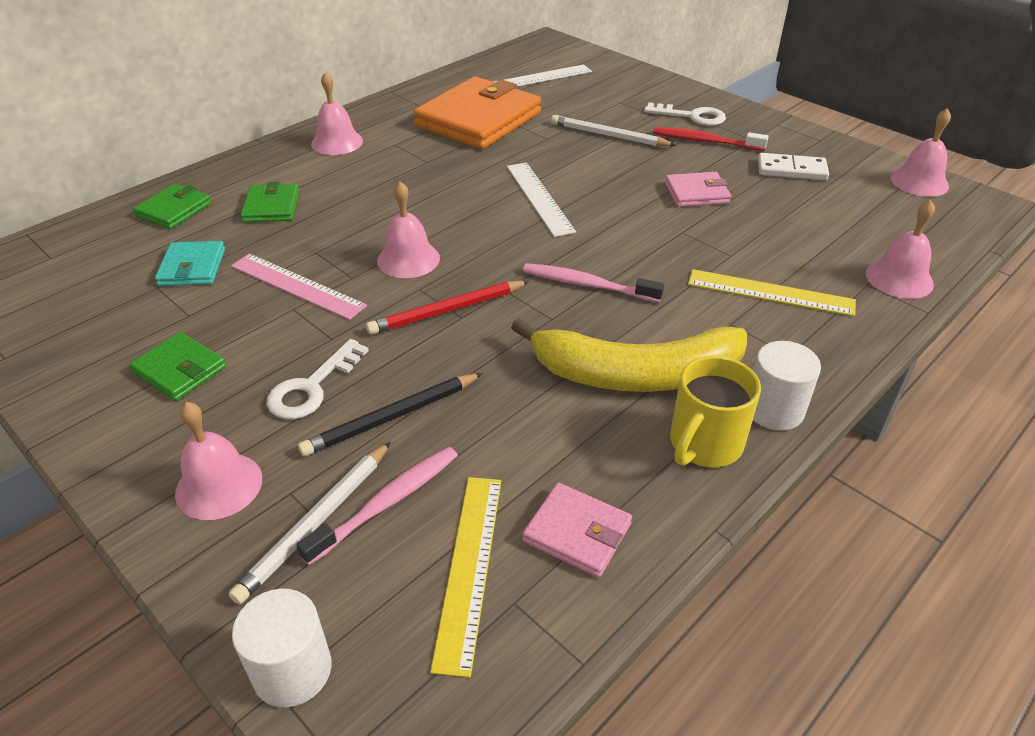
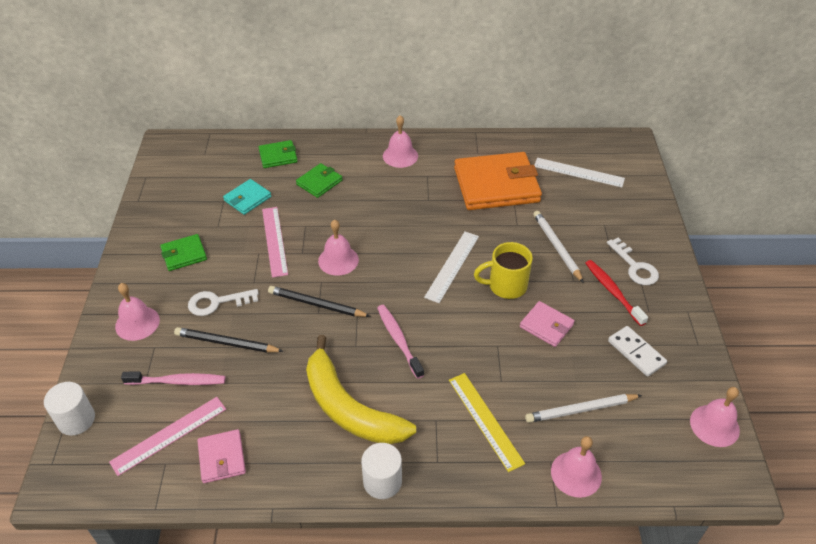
camera: 45 degrees right, 5 degrees up
green wallet [129,332,226,401] -> green wallet turned 75 degrees clockwise [160,234,207,271]
white pencil [229,441,391,604] -> white pencil moved to [525,394,642,423]
red pencil [366,281,529,335] -> black pencil [268,286,371,317]
yellow ruler [430,477,501,678] -> pink ruler [109,397,226,476]
yellow mug [670,356,761,467] -> yellow mug moved to [474,242,533,299]

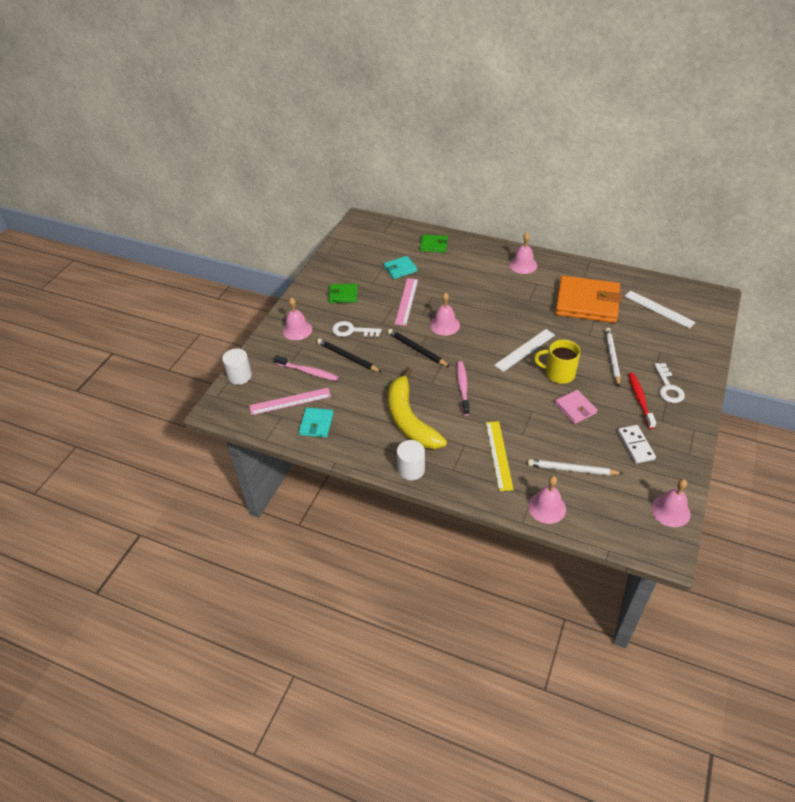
camera: 25 degrees right, 0 degrees up
pink wallet [197,429,246,483] -> turquoise wallet [299,408,334,437]
green wallet [296,163,343,198] -> none

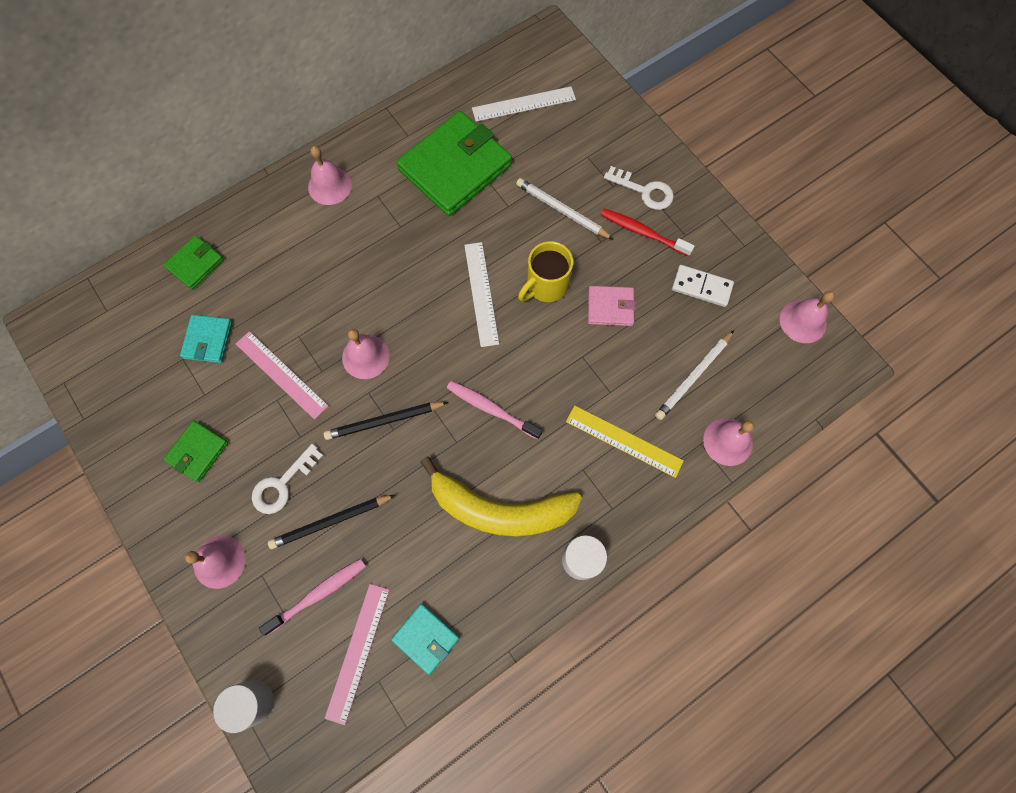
camera: 60 degrees left, 25 degrees up
orange wallet [555,276,622,323] -> green wallet [396,111,512,216]

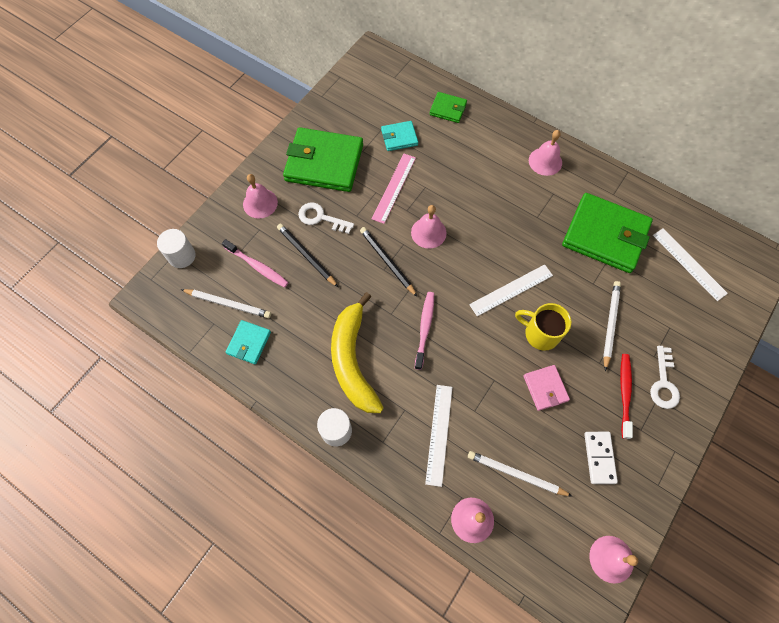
camera: 70 degrees right, 5 degrees down
green wallet [163,421,228,482] -> green wallet [283,127,363,192], size x2.08
pink ruler [324,584,389,725] -> white pencil [181,289,271,318]
yellow ruler [566,405,684,478] -> white ruler [425,385,452,487]

